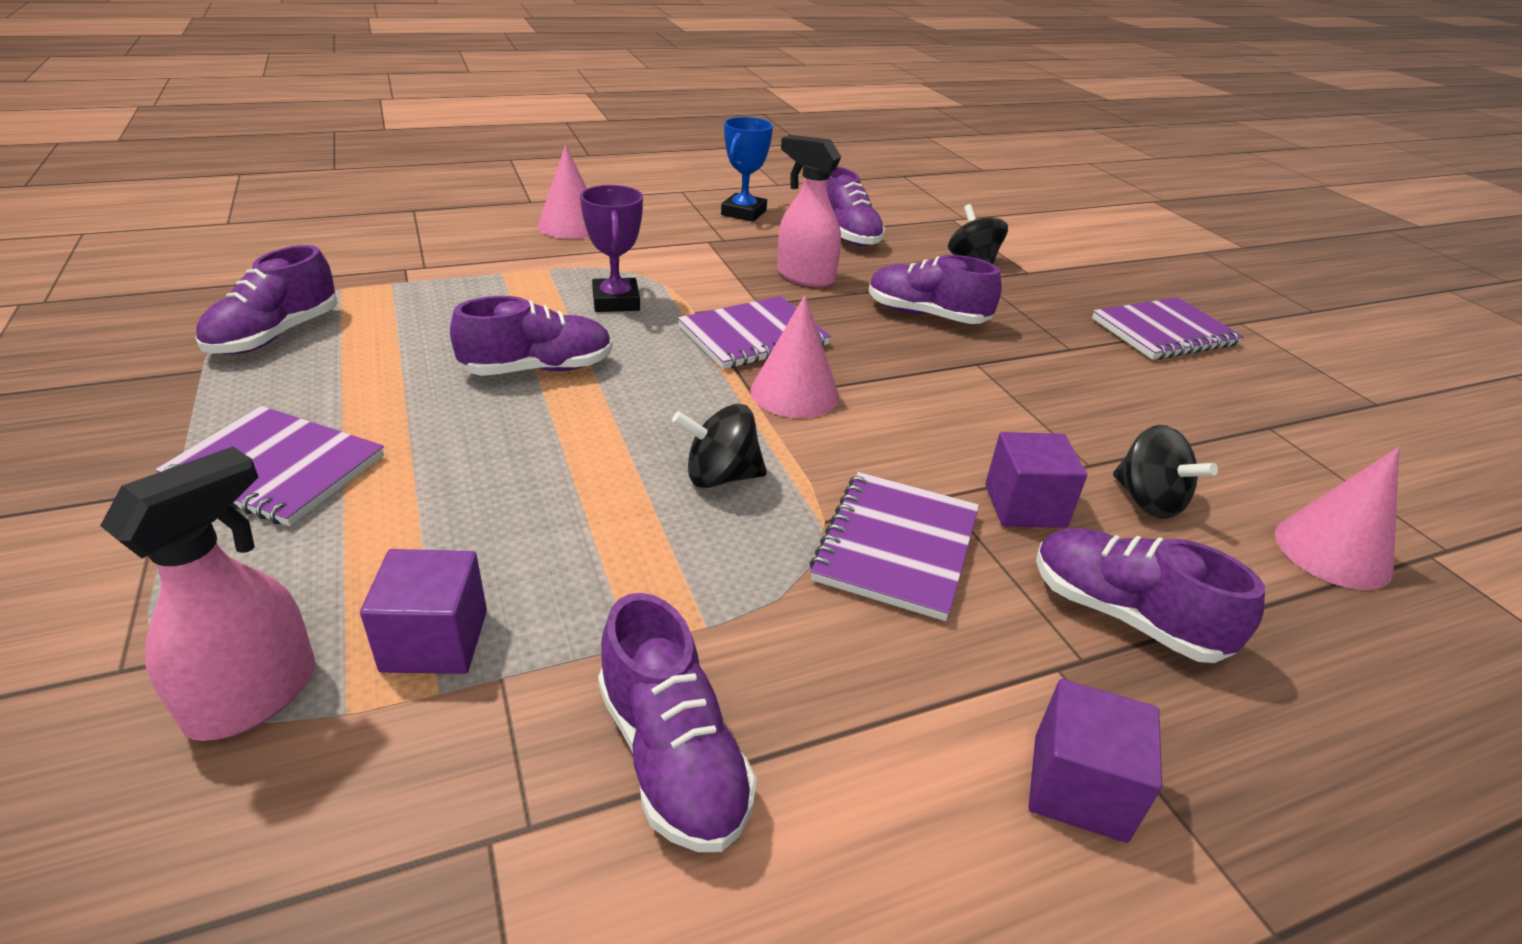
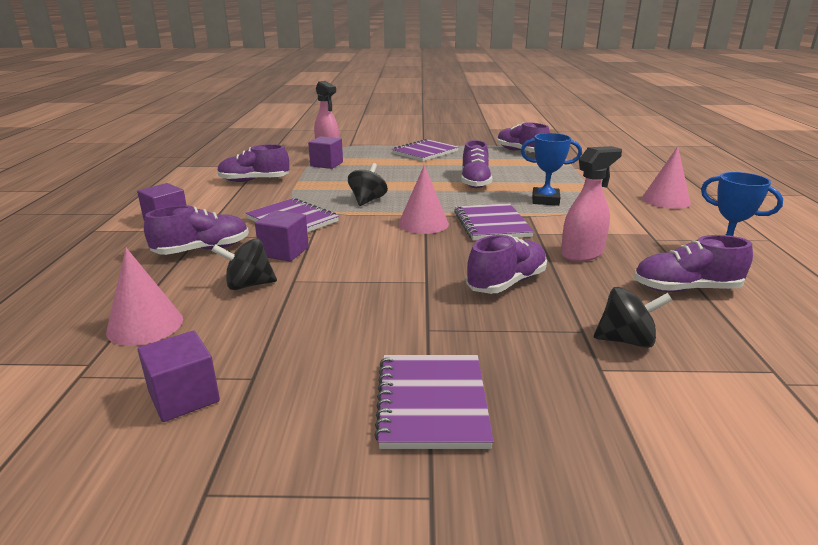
camera: 115 degrees right, 10 degrees down
purple trophy [580,185,643,312] -> blue trophy [521,133,582,206]
none -> purple cube [138,331,220,422]

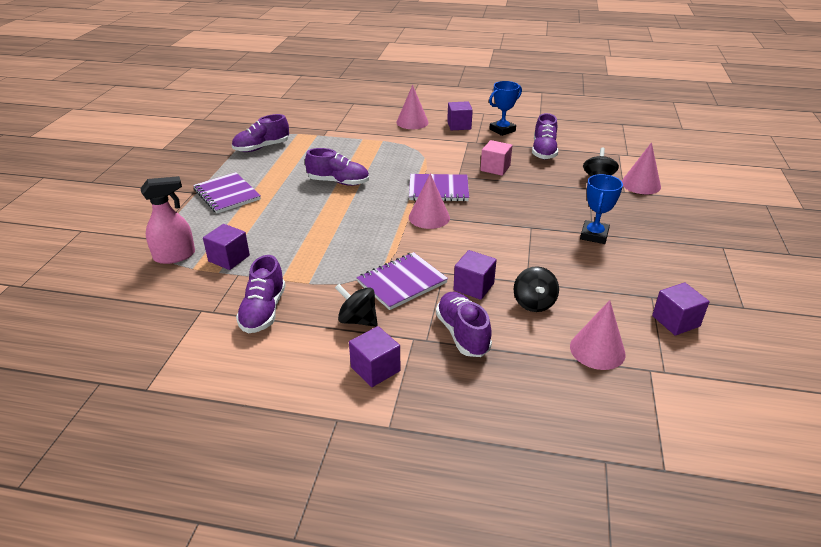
camera: 80 degrees left, 10 degrees up
black spinning top [348,163,388,206] -> black spinning top moved to [335,284,378,327]
purple notebook [374,355,494,449] -> none
purple shoe [466,235,547,294] -> none
blue trophy [521,133,582,206] -> blue trophy moved to [580,174,623,244]
pink spray bottle [561,146,622,262] -> pink cube [480,140,512,176]
none -> purple cube [447,101,473,130]
none -> pink cone [622,142,661,195]

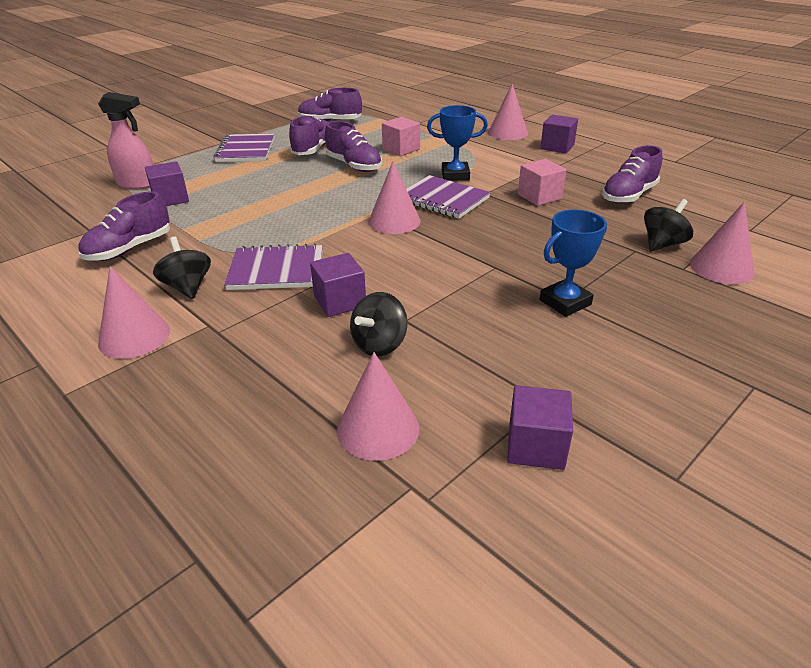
camera: 35 degrees right, 0 degrees up
purple cube [349,326,401,387] -> pink cone [98,266,170,359]
purple shoe [436,292,492,357] -> purple shoe moved to [289,115,328,155]
blue trophy [489,81,522,136] -> blue trophy moved to [427,105,488,181]
none -> pink cube [382,117,420,156]

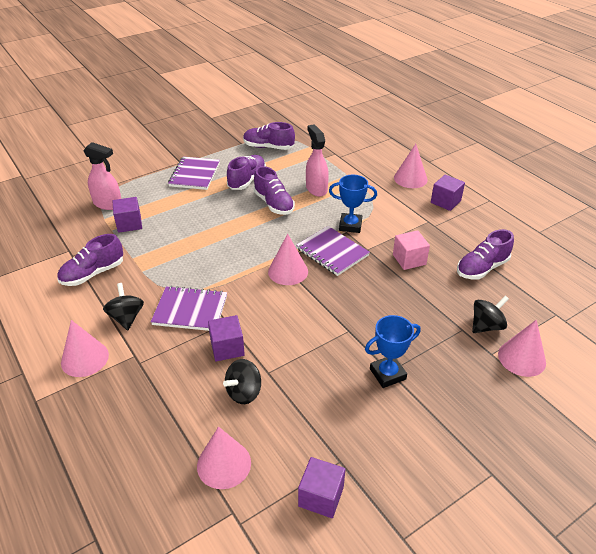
camera: 10 degrees right, 5 degrees up
pink cube [382,117,420,156] -> pink spray bottle [306,124,329,197]

